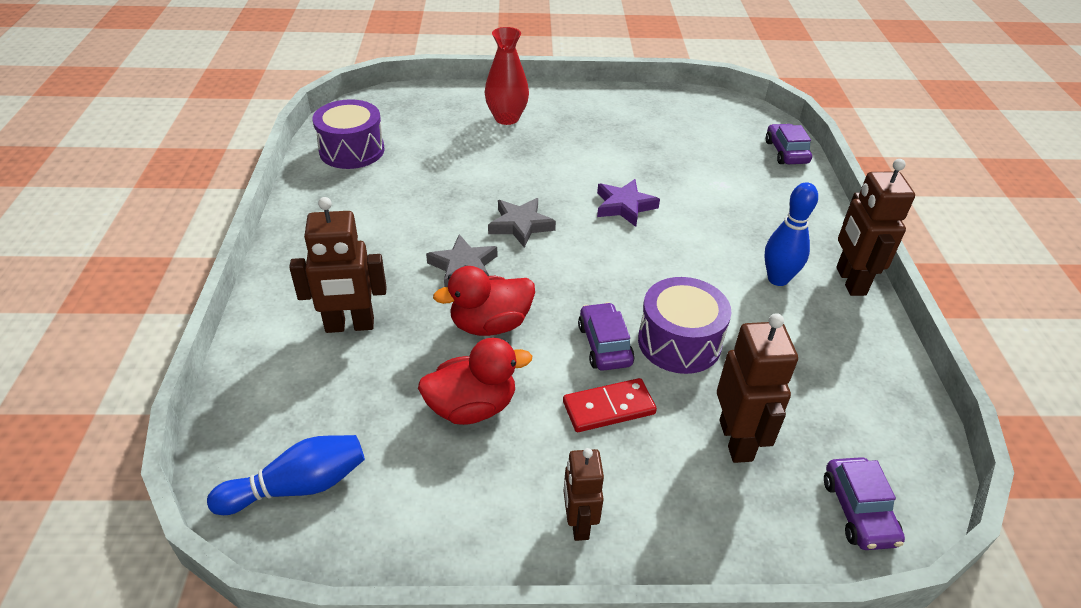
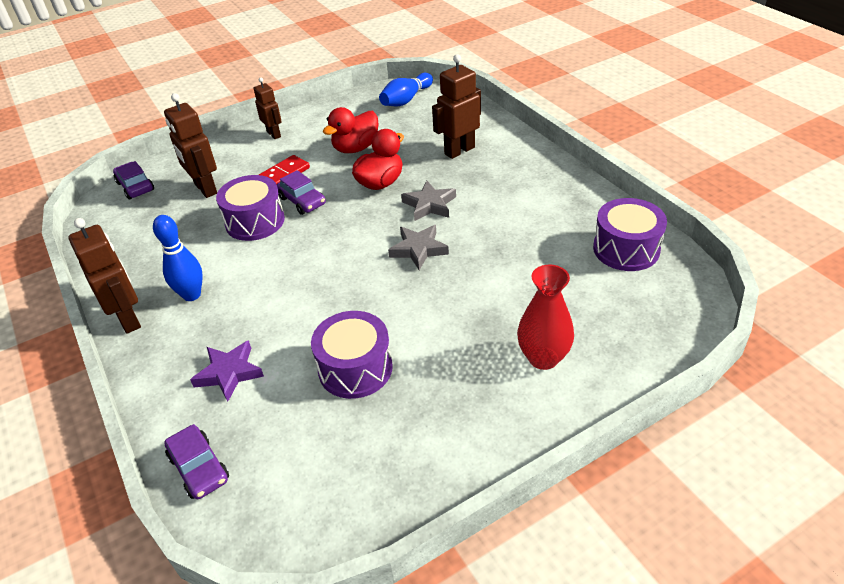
camera: 155 degrees right, 0 degrees up
purple star [597,179,660,227] -> purple star moved to [190,340,264,402]
none -> purple drum [311,311,393,399]

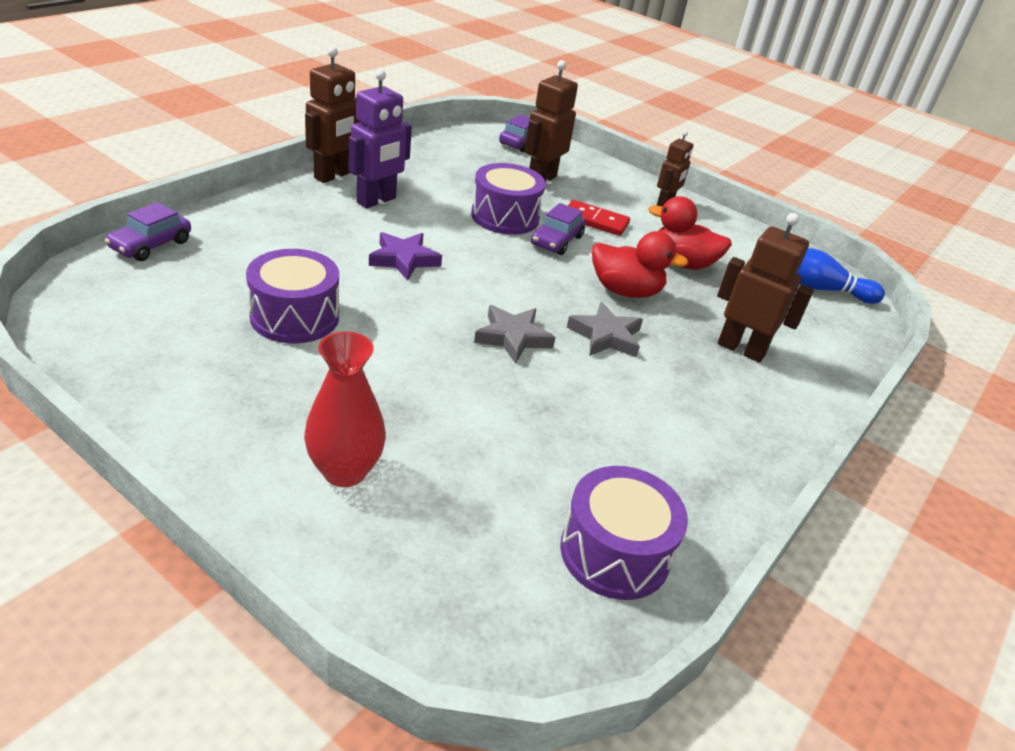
camera: 60 degrees right, 5 degrees down
blue bowling pin [153,215,203,301] -> purple robot [349,69,412,208]
purple star [190,340,264,402] -> purple star moved to [369,232,442,280]

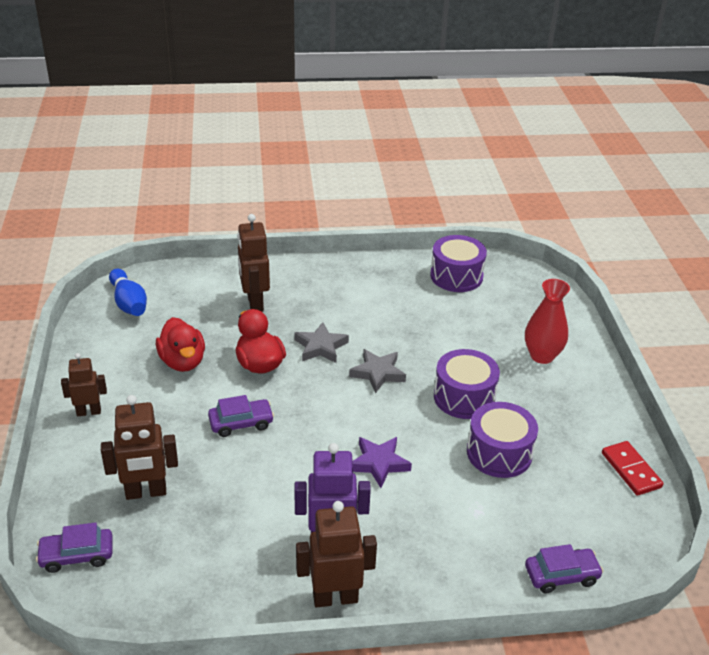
camera: 130 degrees left, 0 degrees up
purple drum [471,163,546,235] -> purple drum moved to [434,349,500,419]
red domino [568,200,630,236] -> red domino moved to [602,441,663,496]

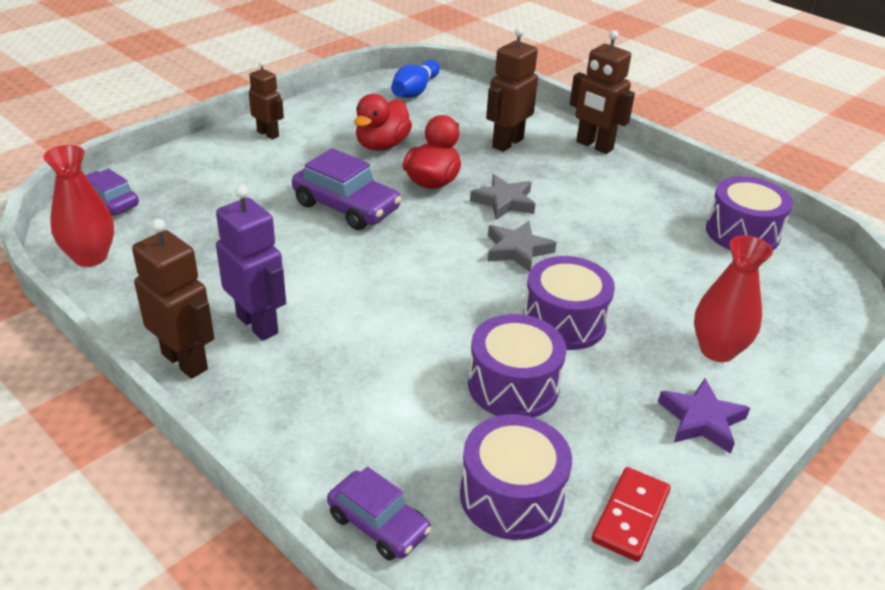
camera: 50 degrees right, 0 degrees up
brown robot [101,395,178,500] -> brown robot moved to [570,30,635,154]
purple car [208,395,274,437] -> purple car [292,148,401,230], size x1.54
purple star [353,437,412,488] -> purple star moved to [658,378,750,454]
none -> red vase [43,145,114,267]
none -> purple drum [460,414,572,540]

